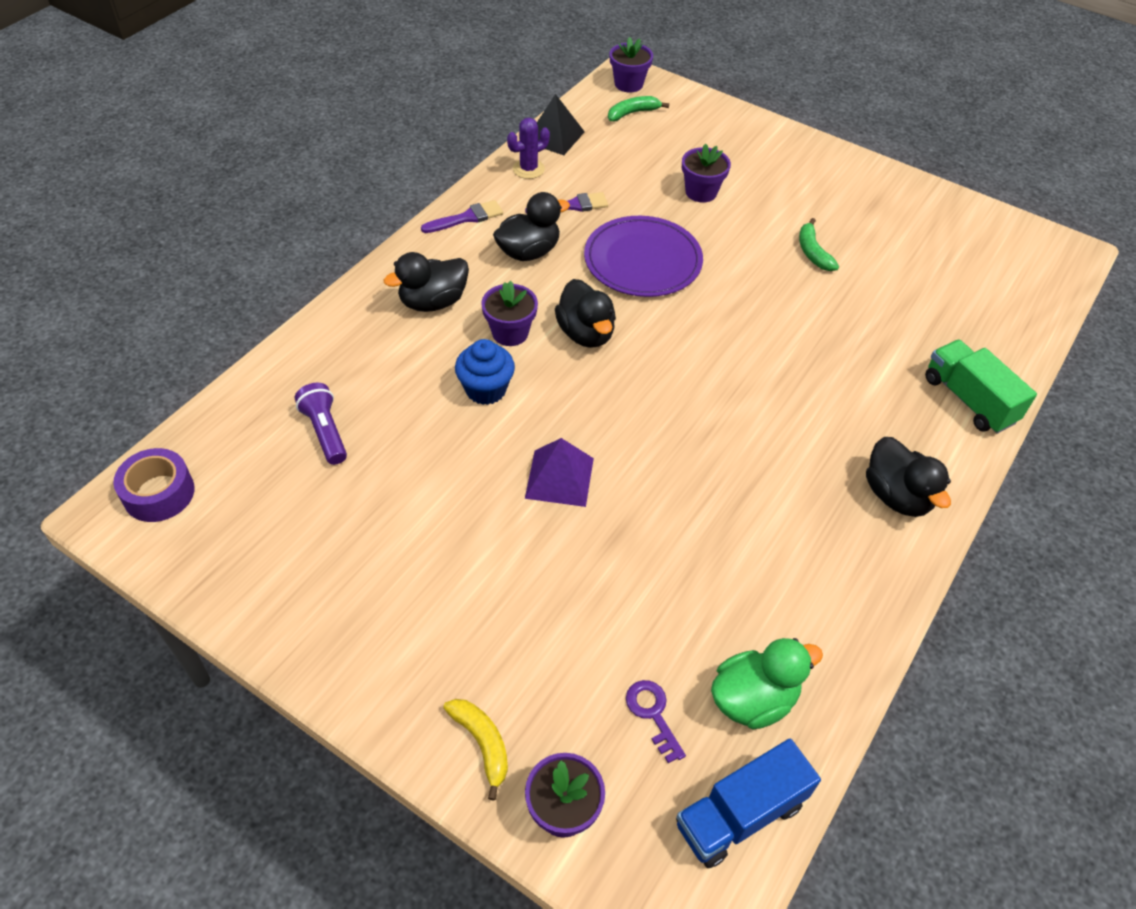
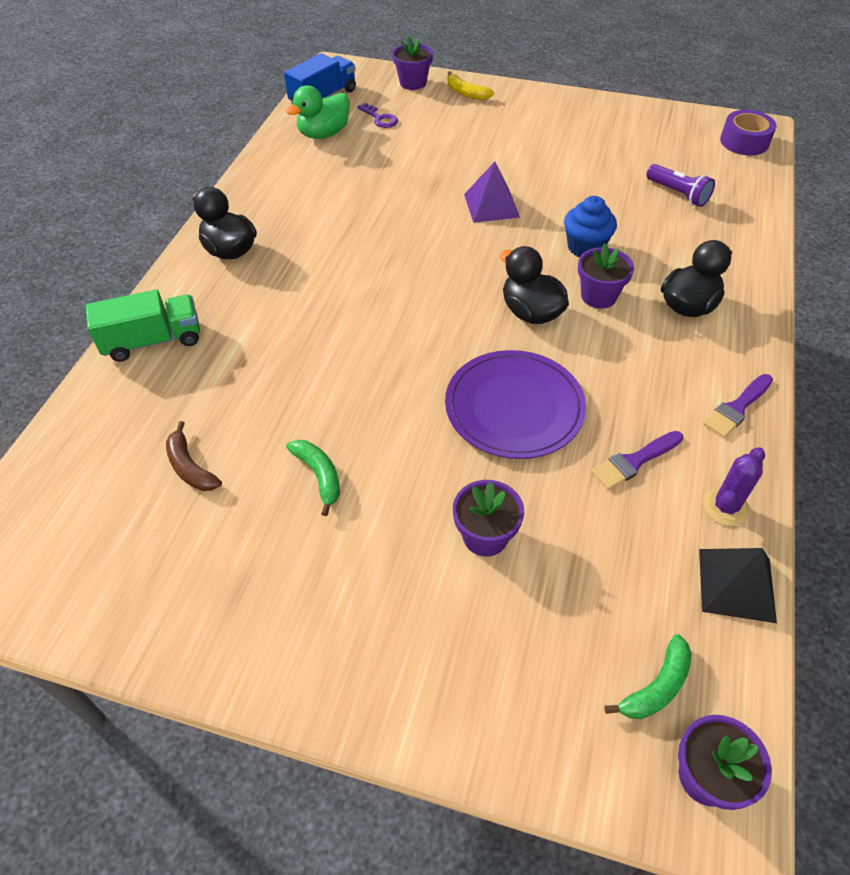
camera: 165 degrees right, 0 degrees up
black duck [493,192,570,261] -> none
green truck [925,340,1037,434] -> green truck turned 60 degrees counterclockwise [86,289,200,362]
none -> brown banana [166,421,222,491]

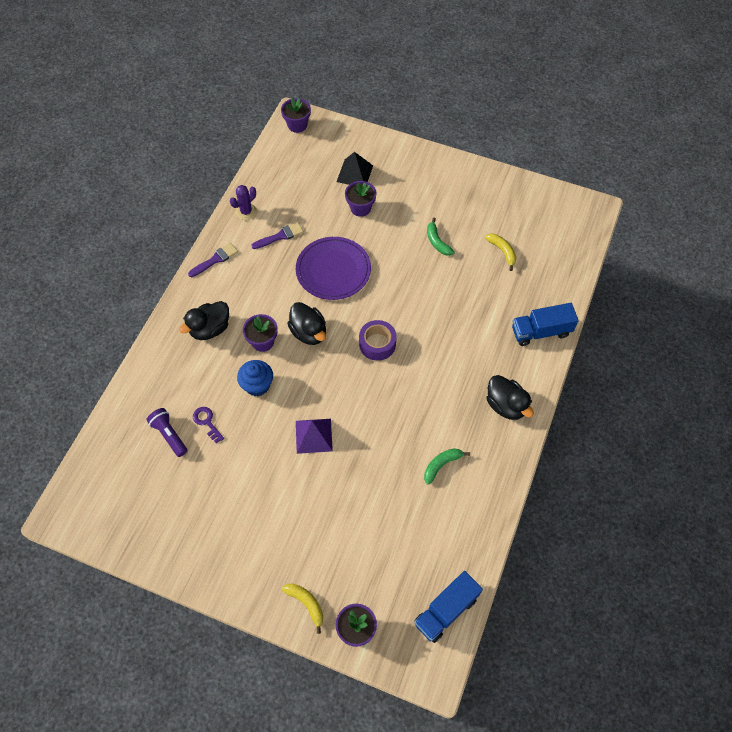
camera: 175 degrees left, 10 degrees up
green truck [86,289,200,362] -> blue truck [512,303,579,346]
brown banana [166,421,222,491] -> yellow banana [485,233,516,271]
green duck [286,85,349,139] -> none
purple key [357,103,398,128] -> purple key moved to [193,407,224,443]
green banana [604,634,692,719] -> green banana moved to [424,448,470,485]
black pyramid [699,548,777,623] -> black pyramid moved to [336,152,373,185]
purple tape [720,110,777,155] -> purple tape moved to [359,320,397,361]

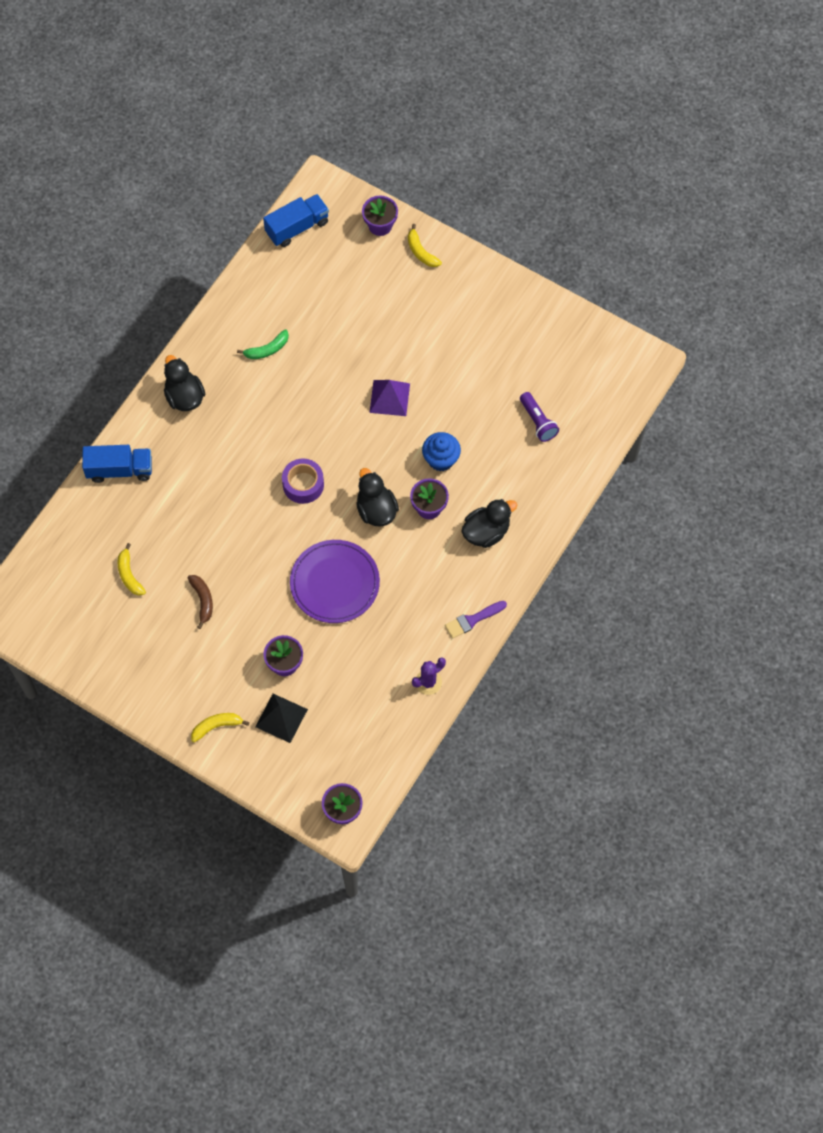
camera: 170 degrees left, 5 degrees up
purple key [193,407,224,443] -> none
purple brush [251,222,304,249] -> none
green banana [427,217,455,256] -> brown banana [188,575,213,629]
none -> yellow banana [191,713,249,742]

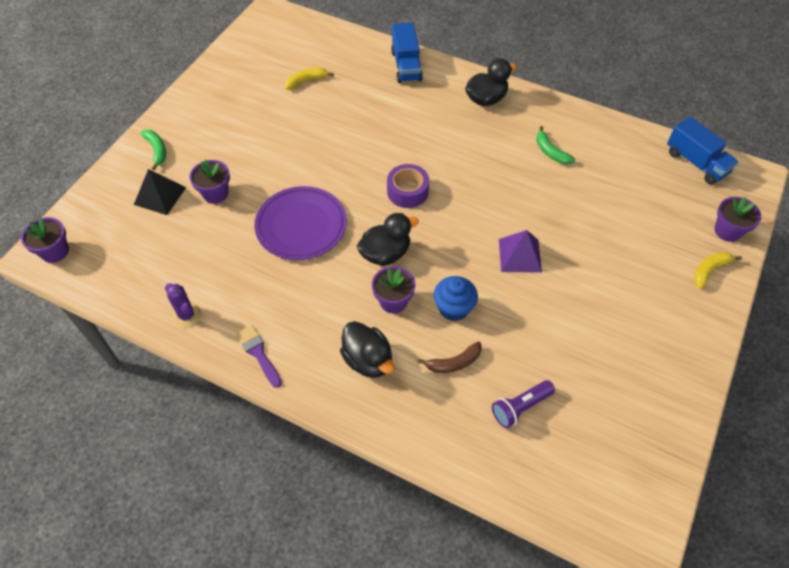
camera: 85 degrees right, 10 degrees down
brown banana [188,575,213,629] -> brown banana moved to [418,341,482,373]
yellow banana [191,713,249,742] -> green banana [140,130,166,170]

